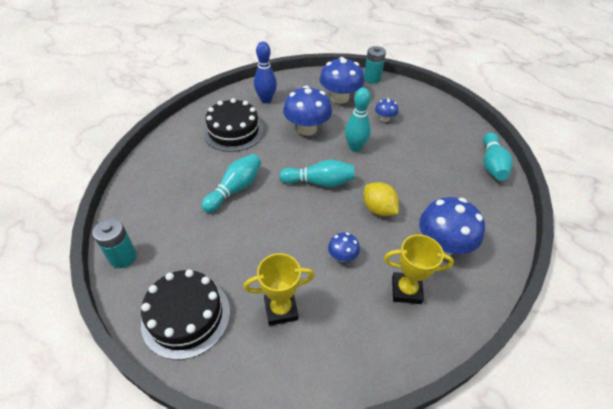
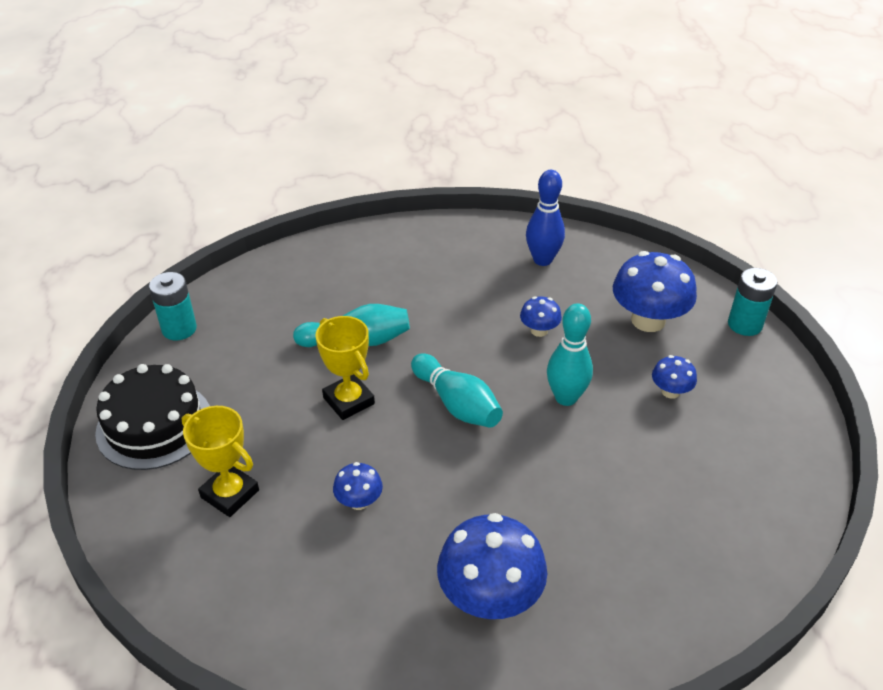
camera: 50 degrees right, 5 degrees down
black cake [203,98,264,152] -> none
blue mushroom [283,86,332,136] -> blue mushroom [520,296,562,337], size x0.50
yellow lemon [364,182,399,216] -> none
yellow trophy [384,235,454,304] -> yellow trophy moved to [316,316,375,420]
turquoise bowling pin [483,132,513,181] -> none

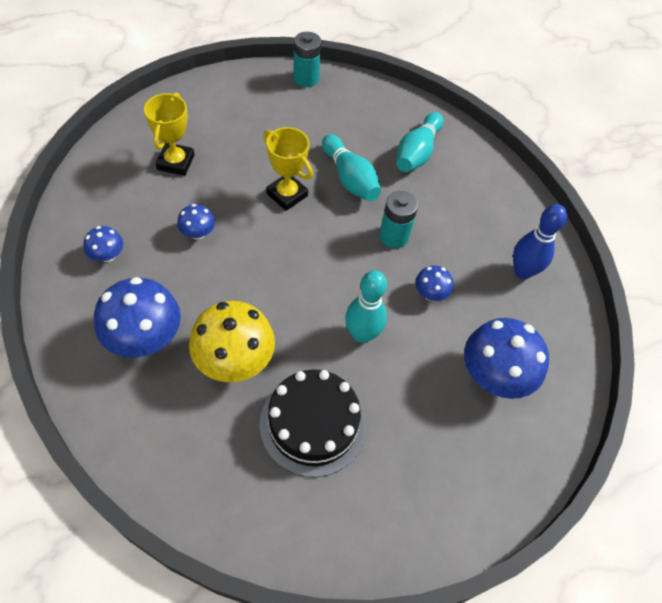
camera: 60 degrees right, 15 degrees up
black cake [95,364,210,470] -> black cake moved to [260,369,366,477]
yellow trophy [316,316,375,420] -> yellow trophy turned 75 degrees counterclockwise [264,127,313,211]
turquoise bowling pin [411,353,503,428] -> turquoise bowling pin moved to [397,112,443,172]
blue mushroom [652,355,697,399] -> blue mushroom moved to [83,226,123,262]
turquoise battery [728,268,777,336] -> turquoise battery moved to [379,191,418,248]
none -> yellow mushroom [189,301,275,382]

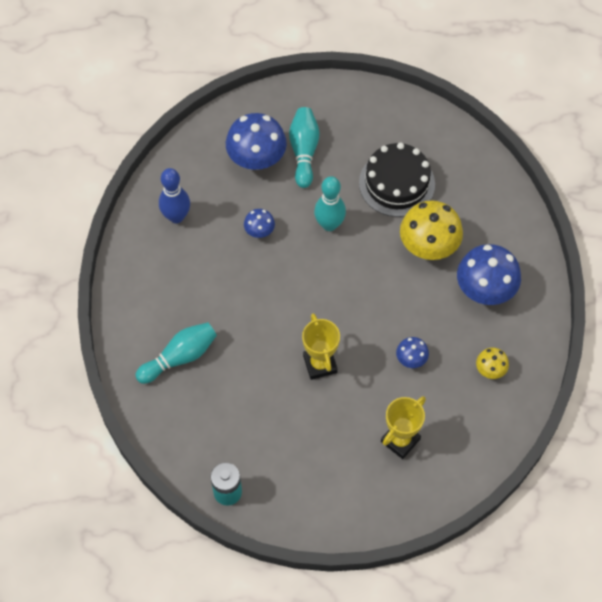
camera: 145 degrees left, 5 degrees up
blue mushroom [83,226,123,262] -> yellow mushroom [476,347,509,379]
turquoise bowling pin [322,134,381,201] -> turquoise bowling pin moved to [289,107,320,188]
turquoise battery [379,191,418,248] -> none

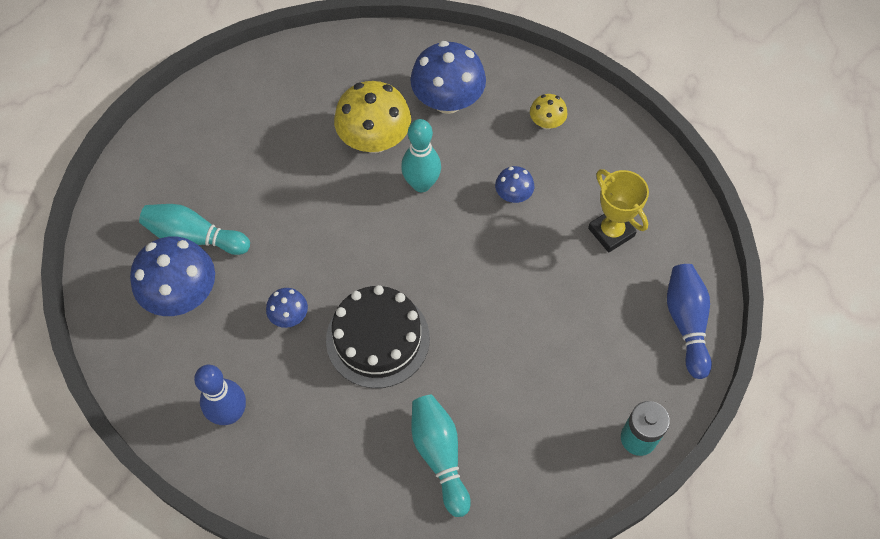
camera: 75 degrees left, 0 degrees up
yellow trophy [302,313,340,380] -> none
turquoise bowling pin [314,176,346,231] -> turquoise bowling pin moved to [401,119,441,192]
black cake [359,143,435,217] -> black cake moved to [326,285,430,388]
none -> blue bowling pin [667,264,712,379]

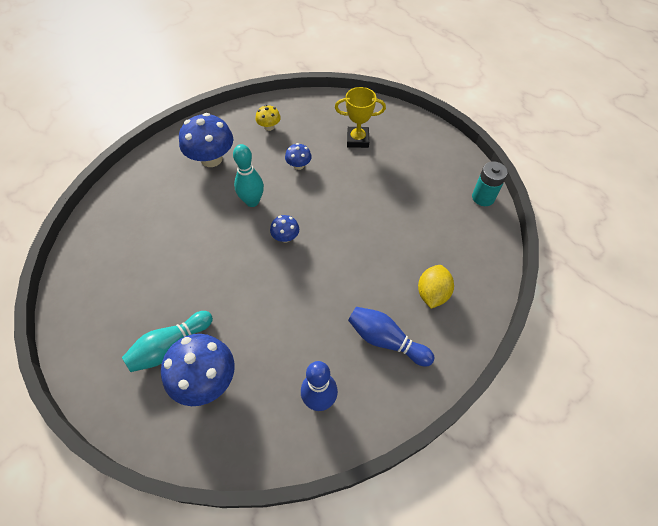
camera: 55 degrees left, 5 degrees down
blue mushroom [266,288,308,328] -> blue mushroom moved to [270,215,299,242]
black cake [326,285,430,388] -> none
yellow mushroom [334,81,411,153] -> none
turquoise bowling pin [412,395,471,517] -> yellow lemon [418,265,454,309]
blue bowling pin [667,264,712,379] -> blue bowling pin moved to [348,307,434,367]

